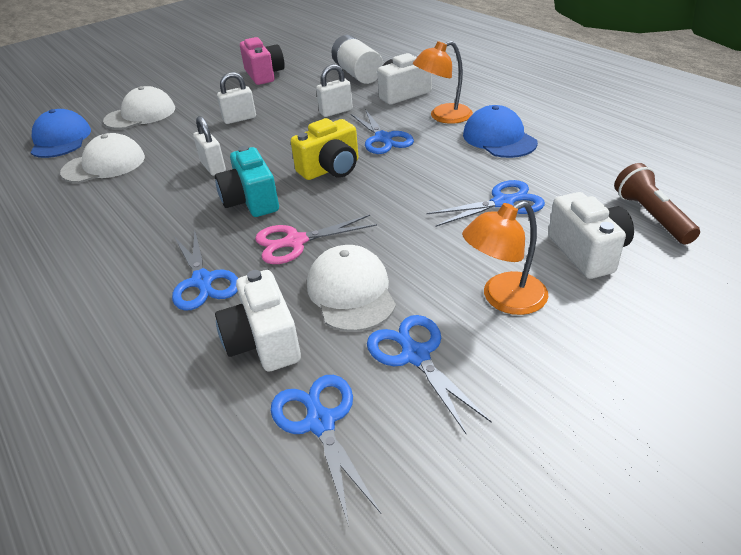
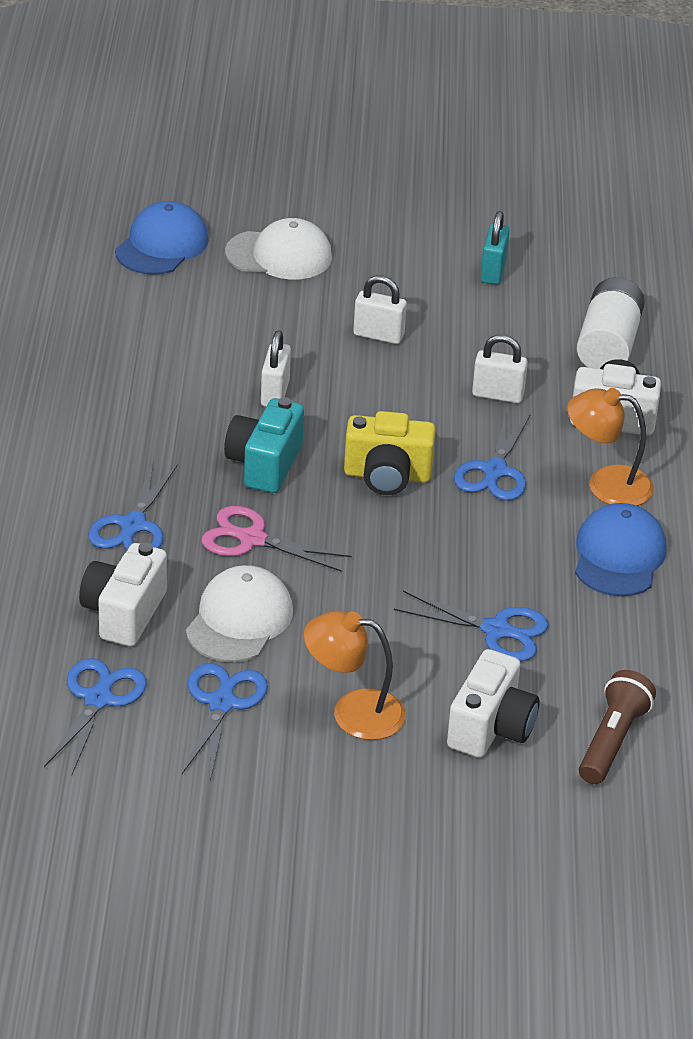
camera: 35 degrees right, 0 degrees up
white cap [60,133,145,183] -> none
pink camera [240,37,285,85] -> turquoise padlock [480,211,510,285]

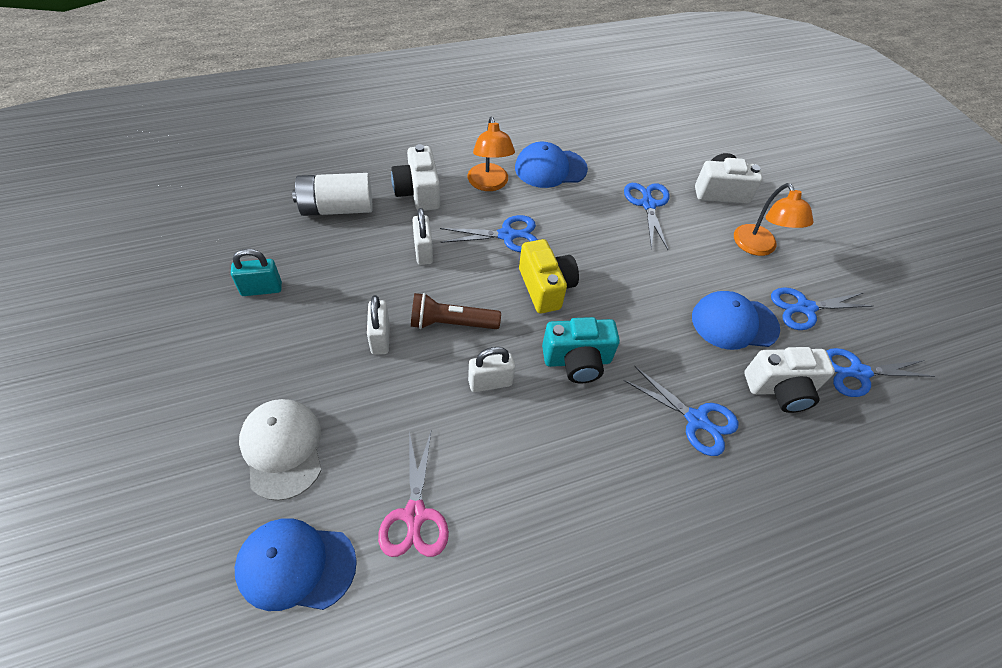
camera: 115 degrees left, 15 degrees up
blue scissors [88,462,178,550] -> blue scissors turned 45 degrees clockwise [623,366,738,456]
white cap [186,565,293,662] -> blue cap [692,291,780,350]
pink scissors [202,506,352,572] -> pink scissors moved to [378,431,449,557]
brown flashlight [579,670,656,784] -> brown flashlight moved to [411,293,501,329]

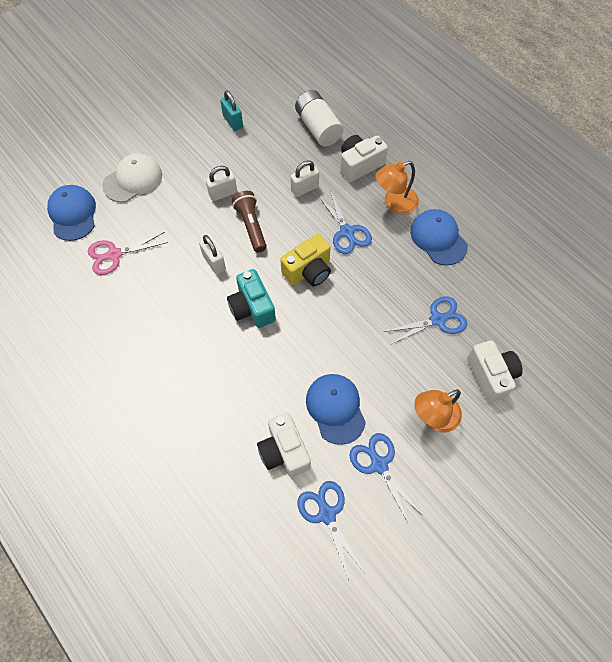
camera: 75 degrees right, 10 degrees up
blue scissors [623,366,738,456] -> none

